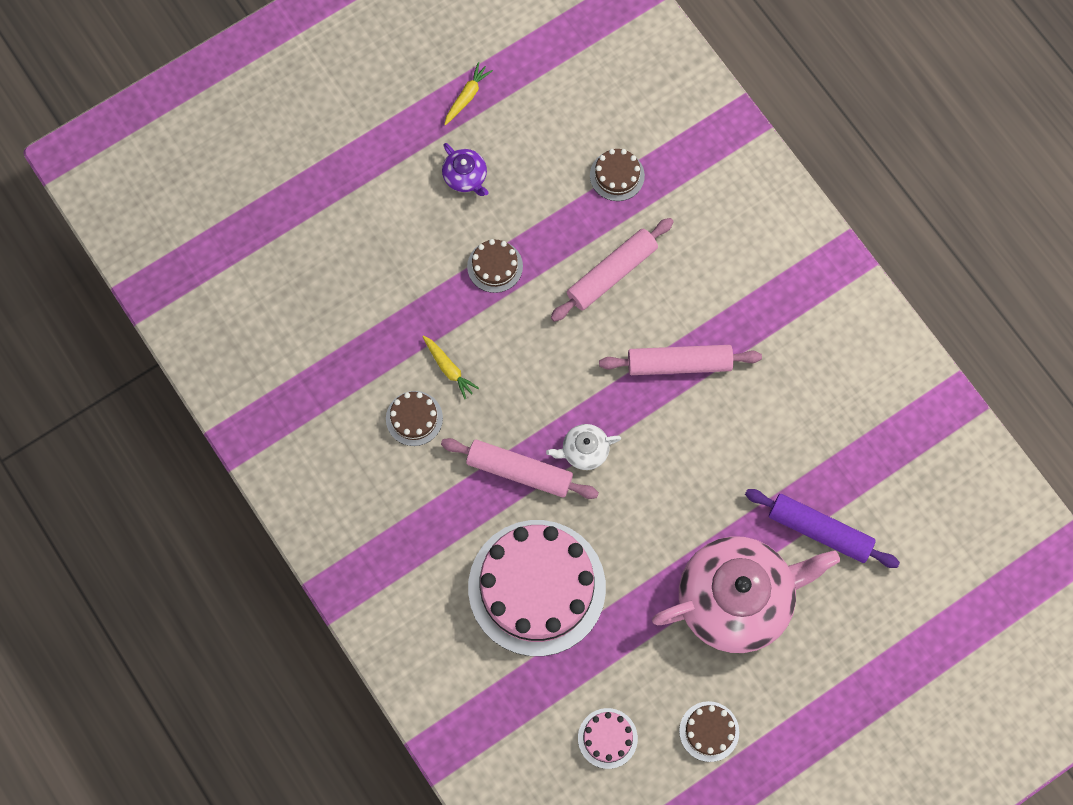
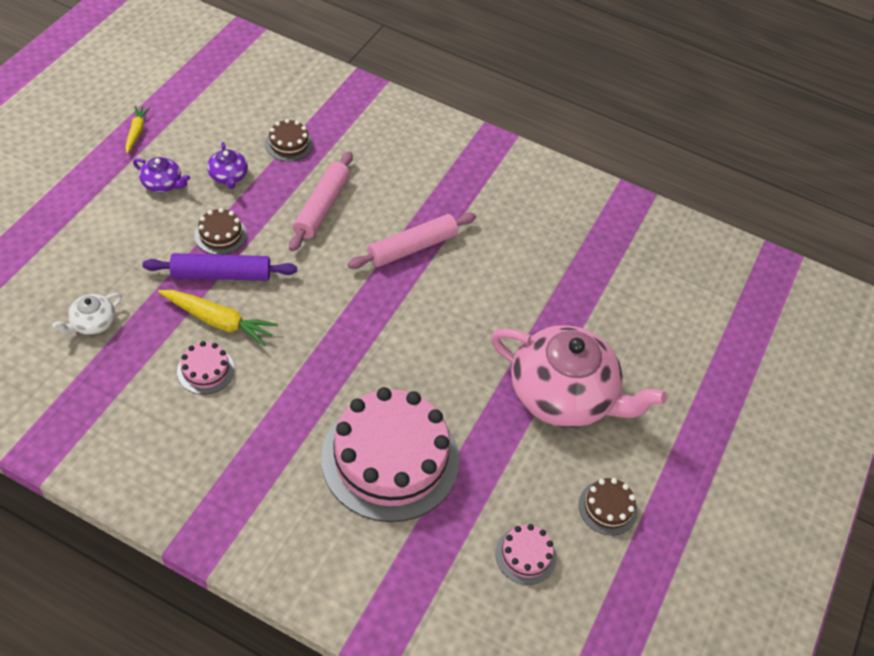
camera: 35 degrees left, 20 degrees down
brown cake [386,391,443,446] -> pink cake [177,341,235,394]
yellow carrot [422,335,479,399] -> yellow carrot [158,290,278,347], size x1.67
pink rolling pin [441,438,599,499] -> none
white teapot [546,424,621,470] -> white teapot moved to [52,293,122,335]
pink teapot [652,536,840,653] -> pink teapot turned 75 degrees clockwise [491,326,667,428]
purple rolling pin [745,489,900,568] -> purple rolling pin moved to [143,253,297,281]
none -> purple teapot [207,142,248,189]

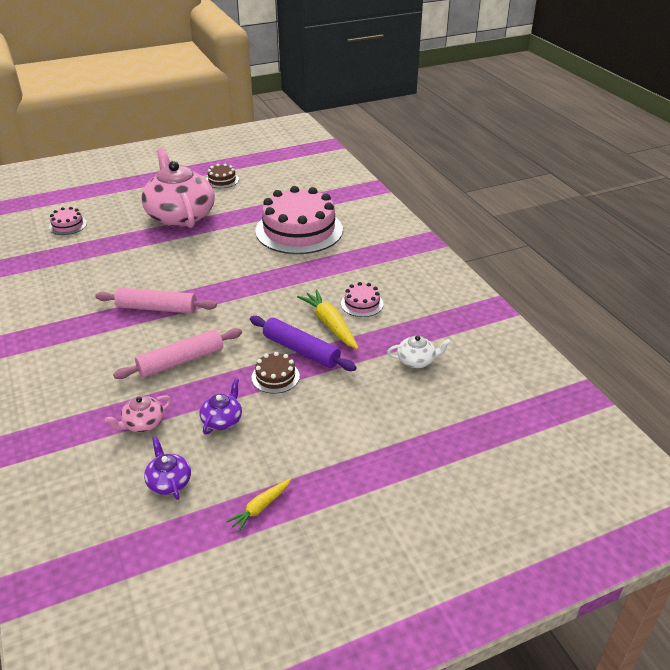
camera: 135 degrees left, 15 degrees down
purple teapot [133,157,190,192] -> purple teapot moved to [144,436,191,500]
brown cake [265,119,313,161] -> pink teapot [105,395,172,432]
pink cake [495,524,557,585] -> pink cake moved to [49,207,87,235]

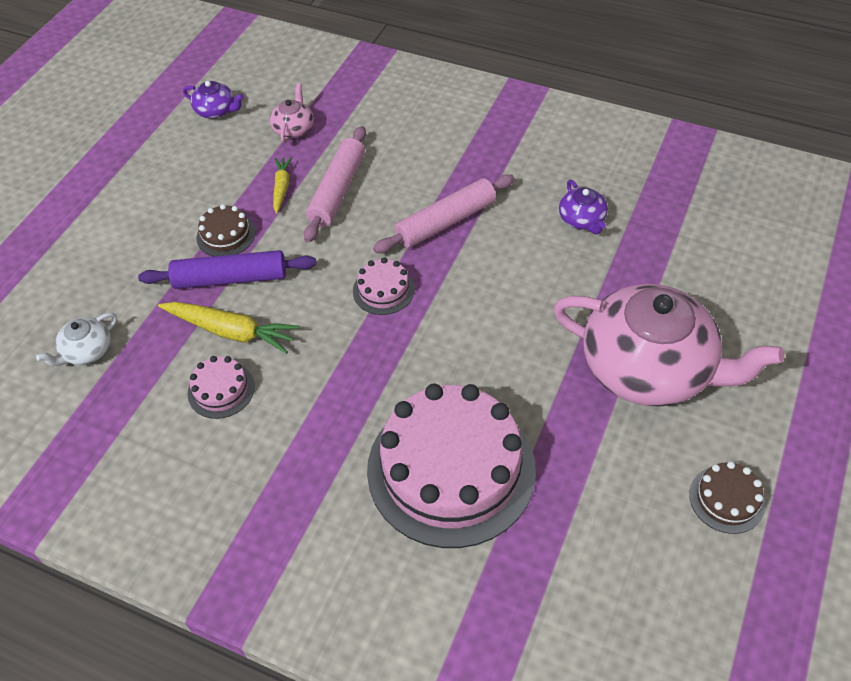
camera: 140 degrees right, 15 degrees up
pink cake [49,207,87,235] -> pink cake moved to [353,258,415,315]
purple teapot [200,378,242,435] -> purple teapot moved to [559,180,608,234]
yellow carrot [226,478,291,532] -> yellow carrot moved to [273,157,293,214]

